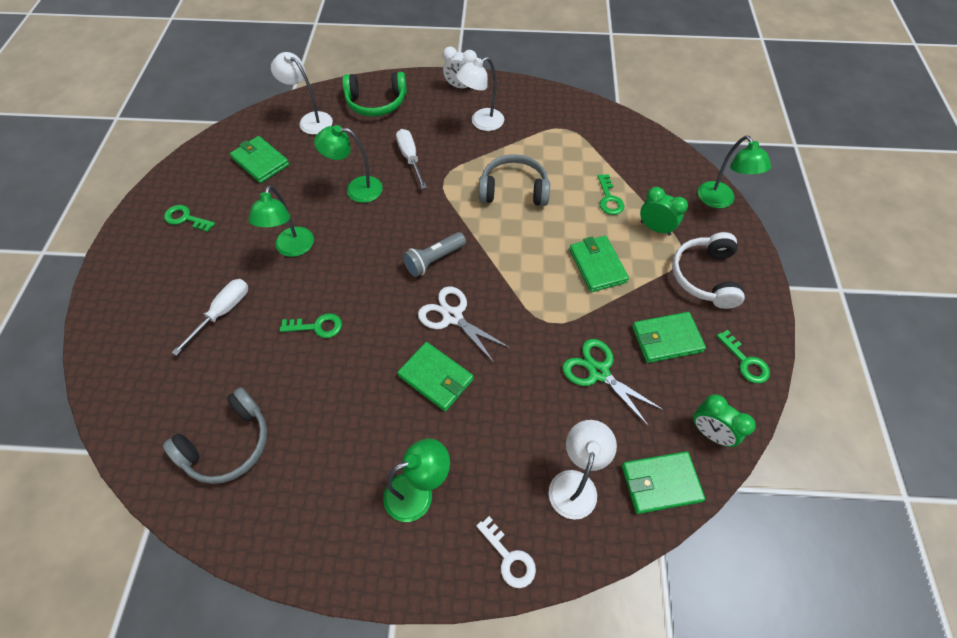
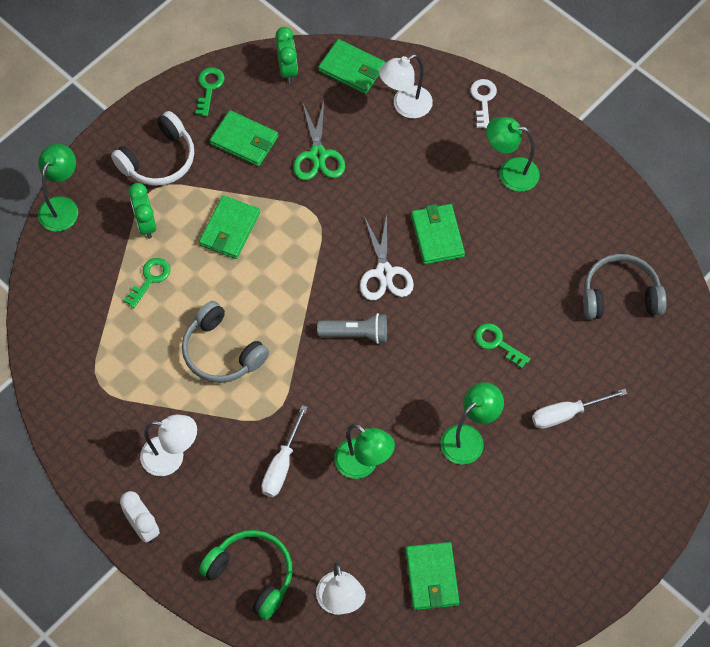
camera: 140 degrees left, 5 degrees up
green key [164,205,215,232] -> none

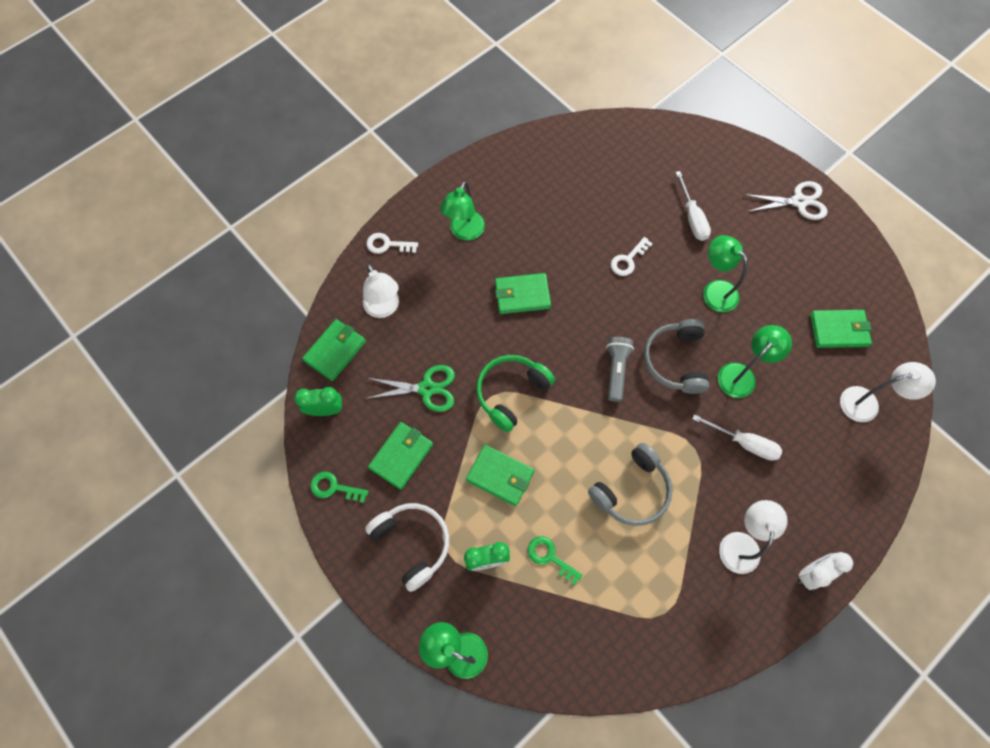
camera: 85 degrees left, 5 degrees up
green headphones [199,530,292,620] -> green headphones moved to [476,355,555,432]
white scissors [360,214,414,301] -> white scissors moved to [744,181,828,220]
green key [475,323,530,369] -> white key [611,237,653,276]
grey headphones [583,254,667,319] -> grey headphones moved to [644,319,709,394]

